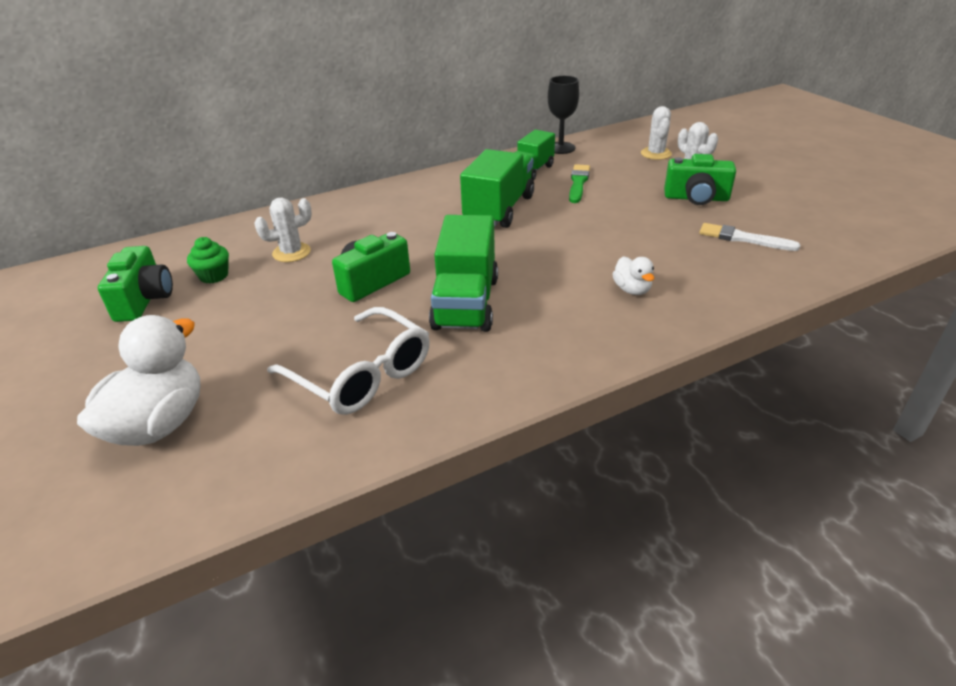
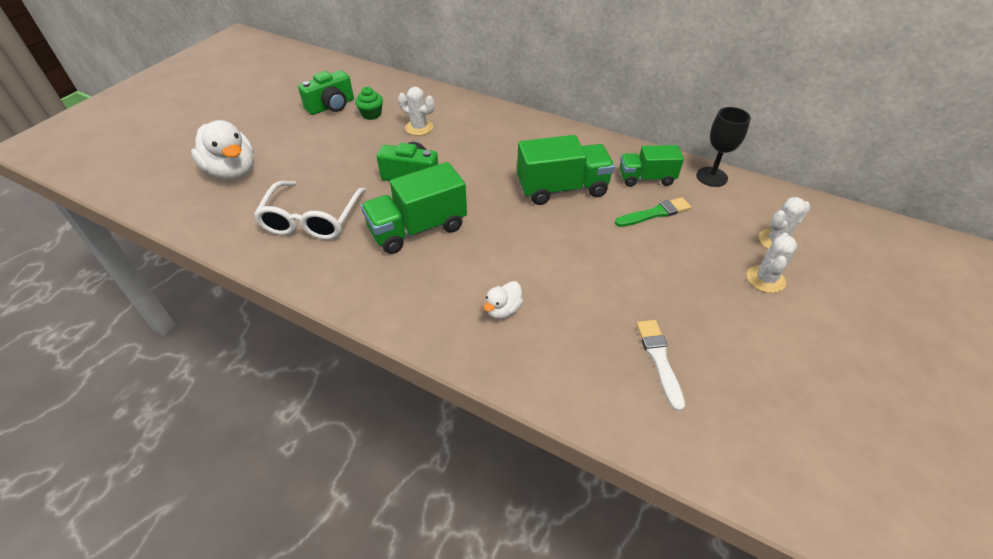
camera: 55 degrees right, 10 degrees up
white duck [77,315,201,446] -> white duck turned 60 degrees clockwise [191,120,254,180]
green camera [664,154,736,205] -> none

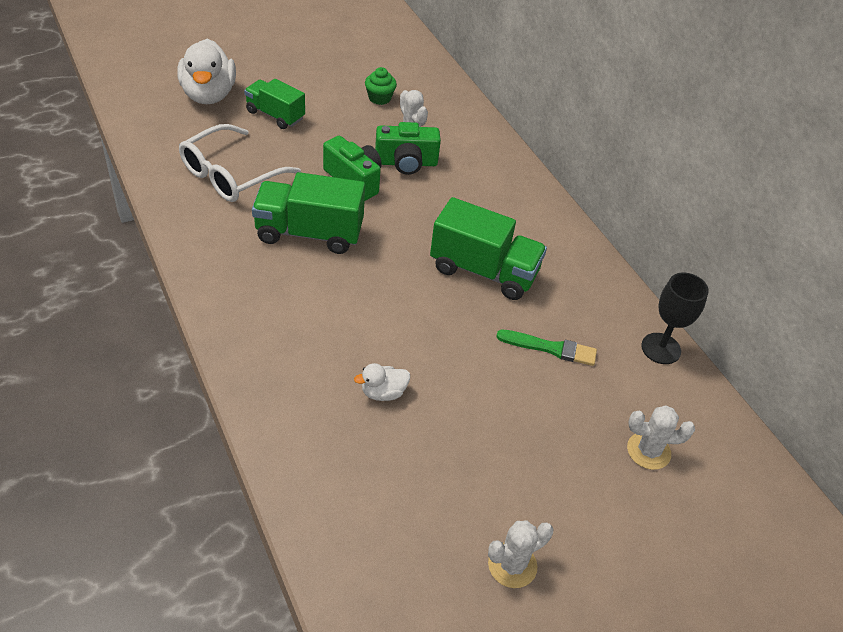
camera: 30 degrees right, 0 degrees up
green camera [298,70,354,115] -> green camera moved to [375,122,441,175]
white duck [484,281,523,319] -> white duck moved to [354,363,410,401]
green truck [620,145,684,187] -> green truck moved to [244,79,305,129]
white brush [636,320,685,411] -> none
white cactus [747,233,797,293] -> white cactus moved to [488,520,553,588]

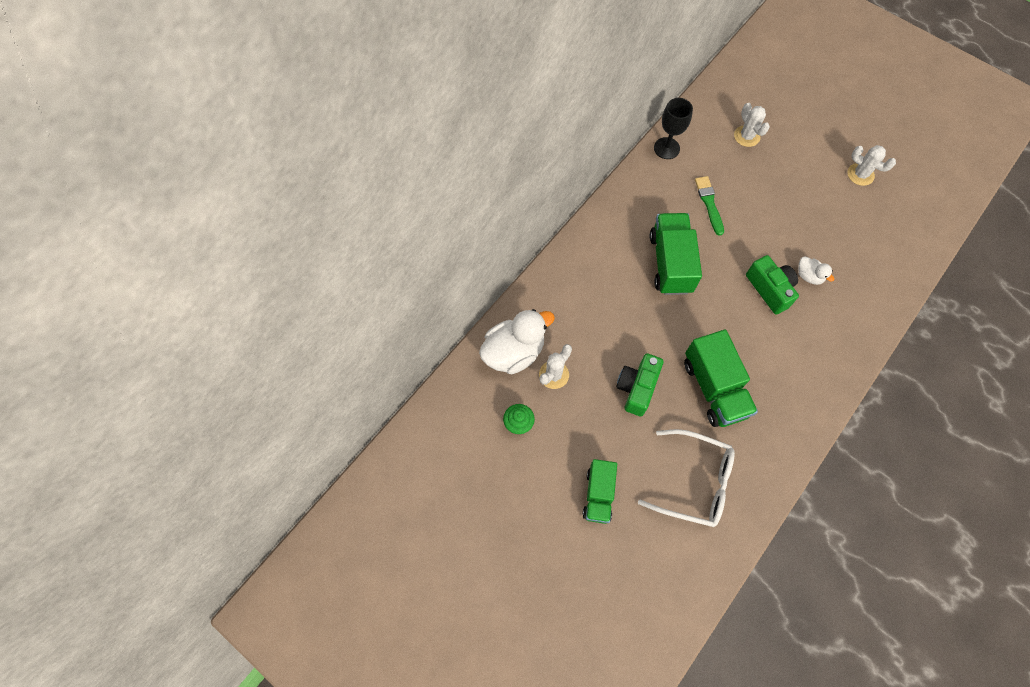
camera: 110 degrees left, 20 degrees up
white duck [178,39,236,104] -> white duck moved to [479,309,555,374]
green camera [375,122,441,175] -> green camera moved to [746,255,799,315]

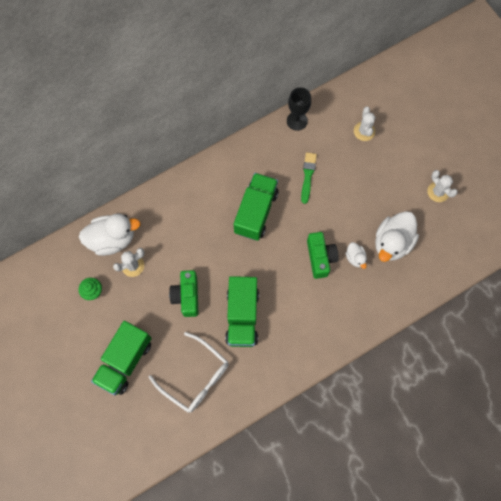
camera: 20 degrees right, 5 degrees up
green truck [583,459,617,524] -> green truck [91,321,152,395], size x1.56
green camera [616,353,664,416] -> green camera turned 45 degrees counterclockwise [169,270,199,317]
none -> white duck [375,211,419,262]

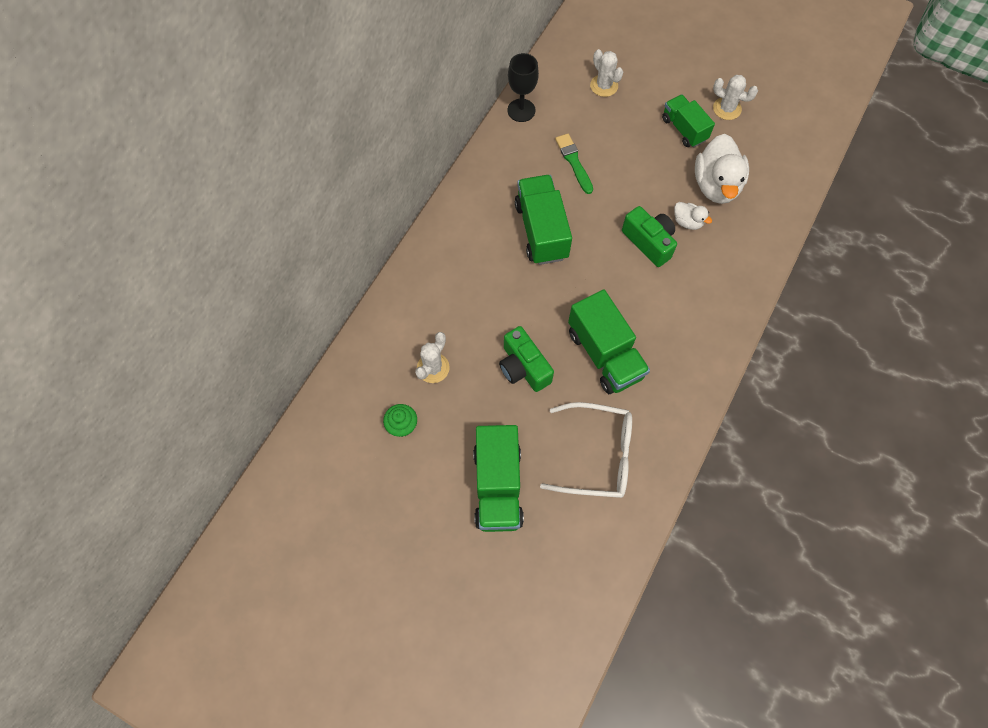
camera: 30 degrees left, 5 degrees down
white duck [79,214,141,256] -> none
none -> green truck [662,94,715,147]

